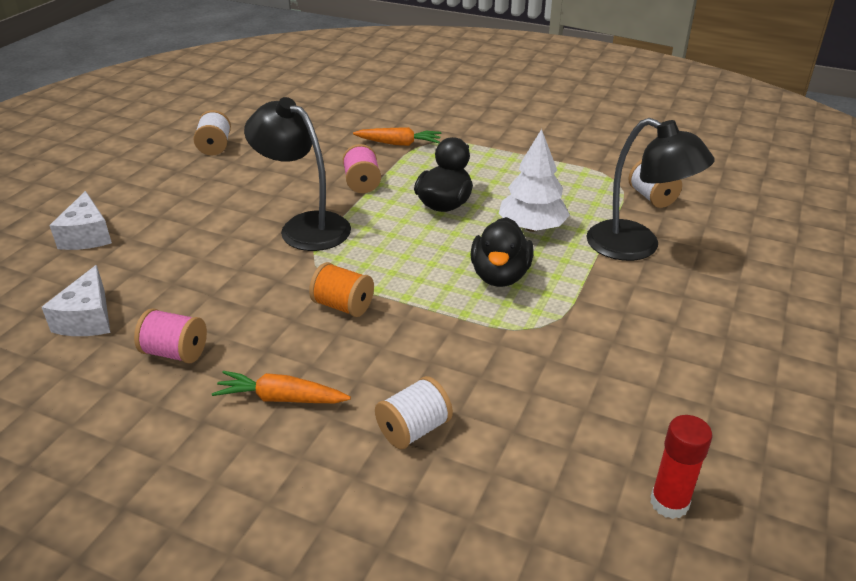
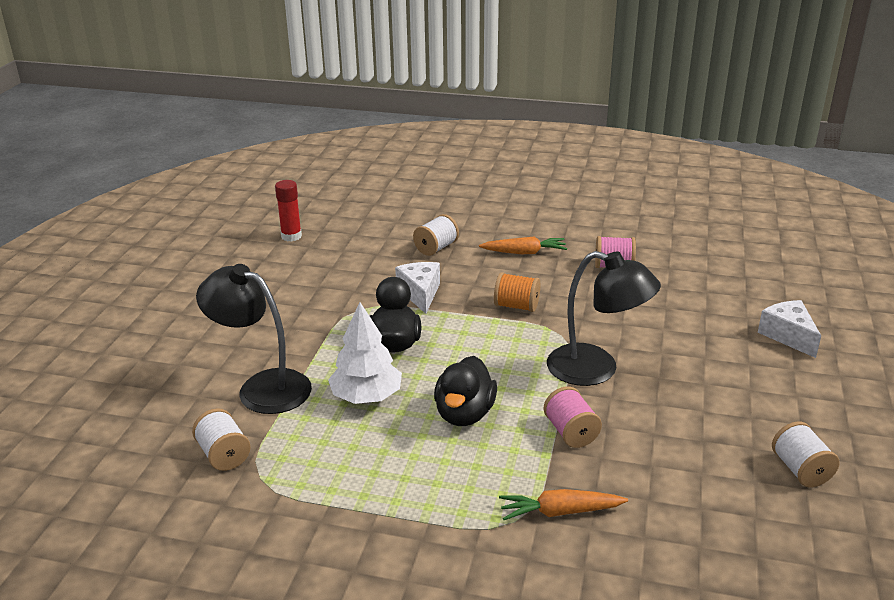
camera: 170 degrees right, 5 degrees down
white cheese [42,265,110,336] -> white cheese moved to [395,262,440,314]

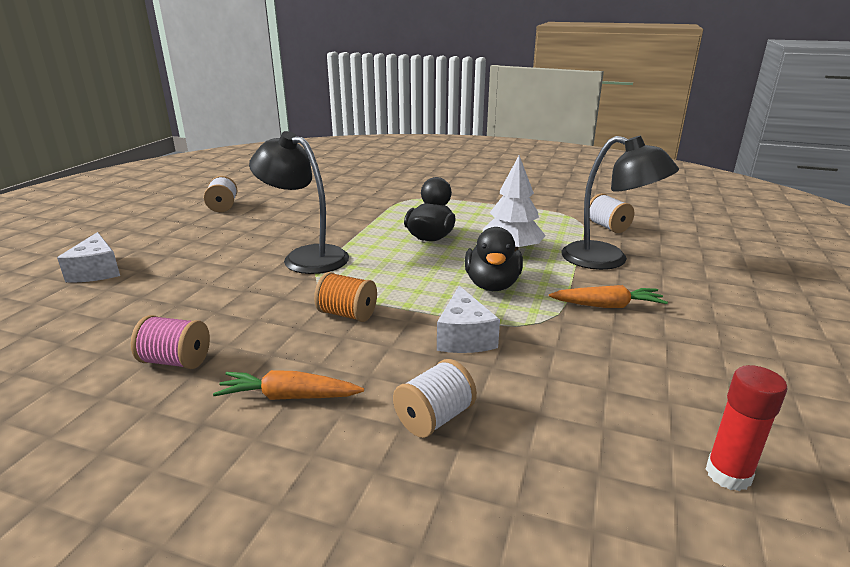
camera: 175 degrees left, 5 degrees down
orange carrot [499,489,628,520] -> orange carrot moved to [549,285,668,308]
pink spool [544,386,602,448] -> none

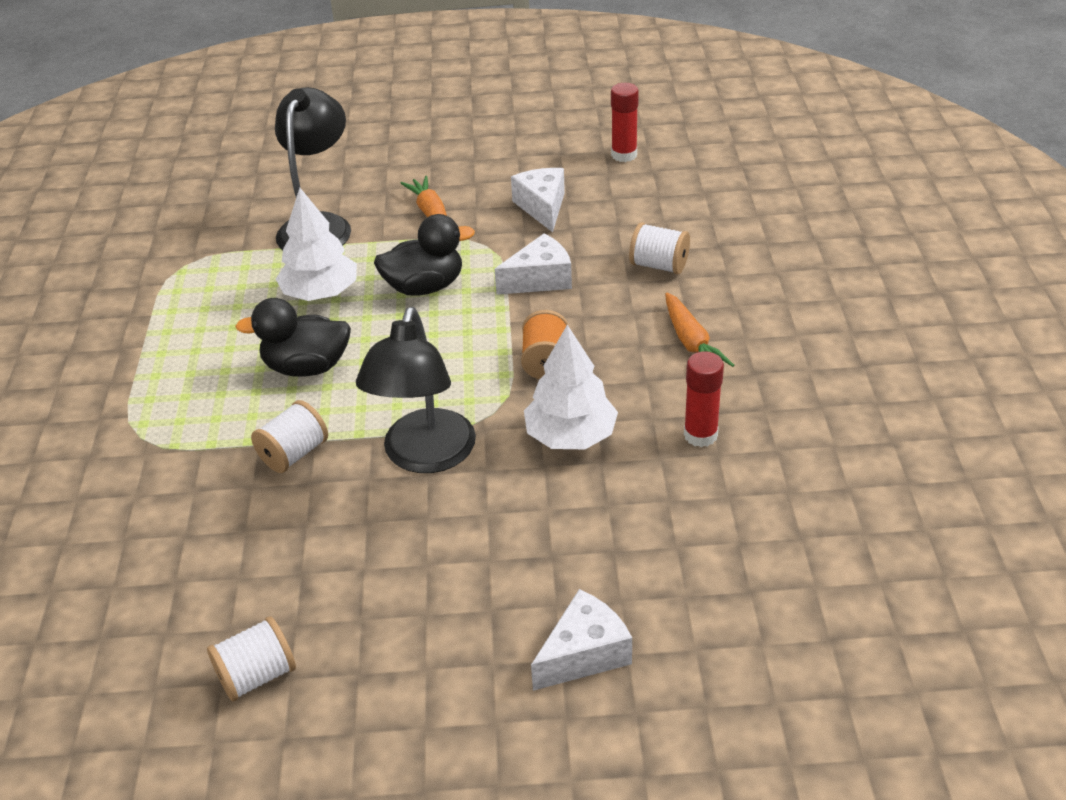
camera: 110 degrees left, 15 degrees up
pink spool [131,315,210,369] -> red glue stick [684,351,724,447]
white spool [590,193,634,233] -> white spool moved to [251,400,328,473]
none -> white cheese [511,168,565,232]
none -> white tree [524,325,618,449]

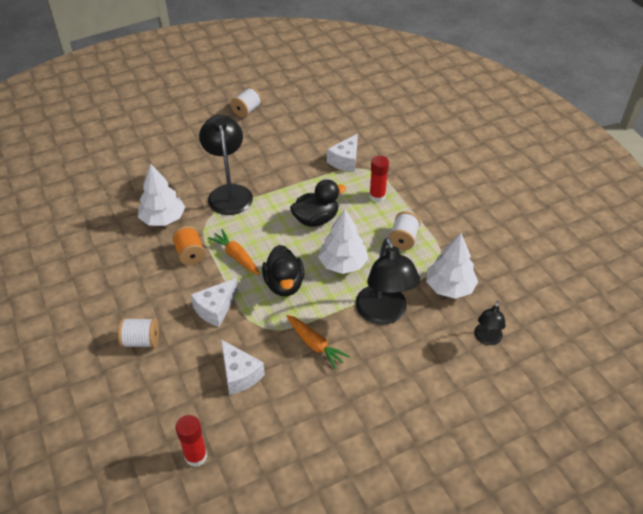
camera: 155 degrees right, 5 degrees up
white spool [251,400,328,473] -> white spool moved to [389,212,420,250]
black duck [374,214,475,296] -> black duck turned 60 degrees counterclockwise [262,245,304,296]
white cheese [531,589,632,691] -> white cheese moved to [327,134,358,172]
orange carrot [665,293,734,367] -> orange carrot moved to [208,229,259,275]
red glue stick [684,351,724,447] -> red glue stick moved to [369,156,389,202]
none -> white tree [426,233,478,299]
none -> black lamp [474,301,506,345]

